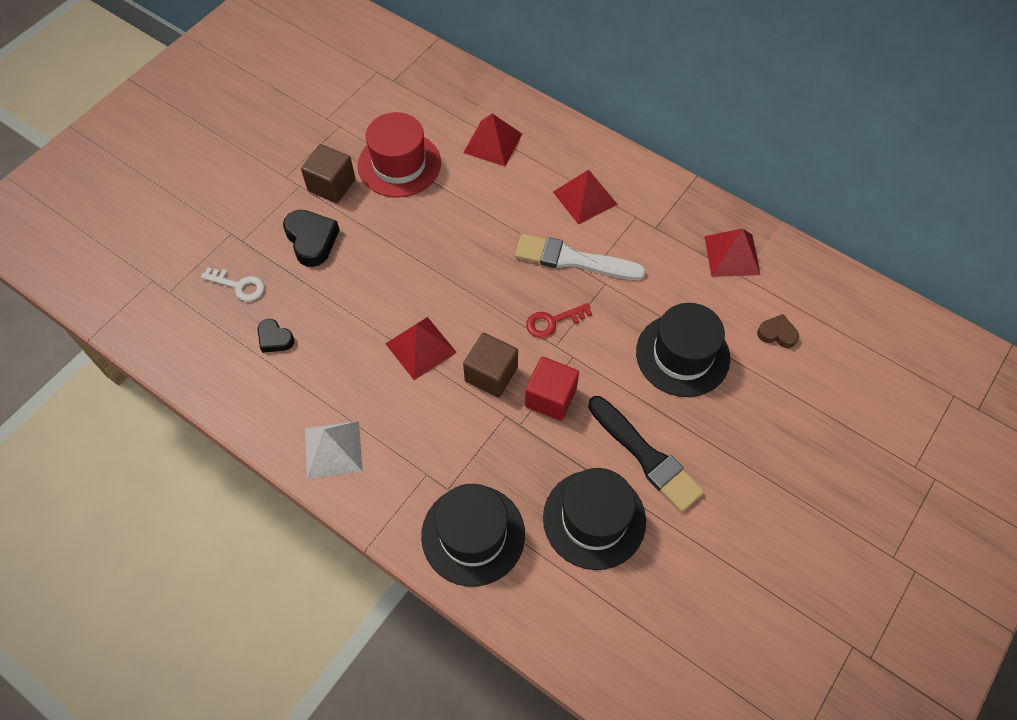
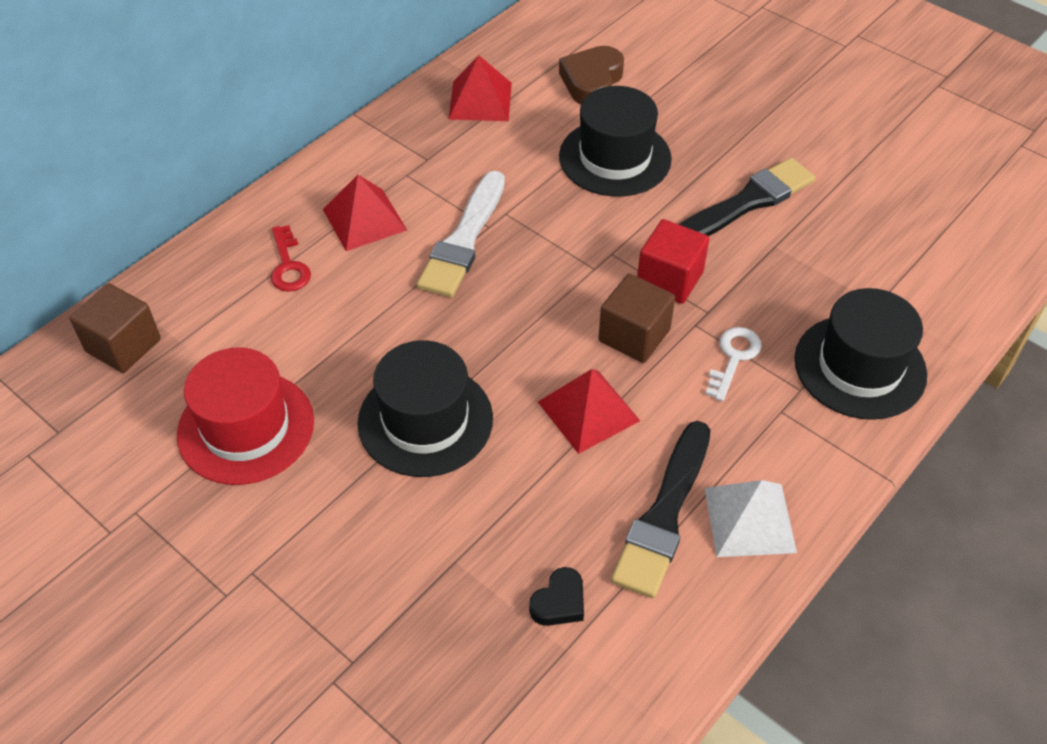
camera: 85 degrees left, 10 degrees down
white key [201,267,265,301] -> white key moved to [706,327,762,401]
black heart [283,210,339,267] -> none
brown cube [301,144,356,203] -> brown cube moved to [69,283,161,373]
red pyramid [463,113,522,166] -> none
red key [526,303,592,338] -> red key moved to [271,225,311,292]
black hat [543,468,646,570] -> black hat moved to [357,340,493,477]
brown heart [757,314,799,348] -> brown heart [559,46,624,104], size x1.67
none -> black brush [611,421,710,598]

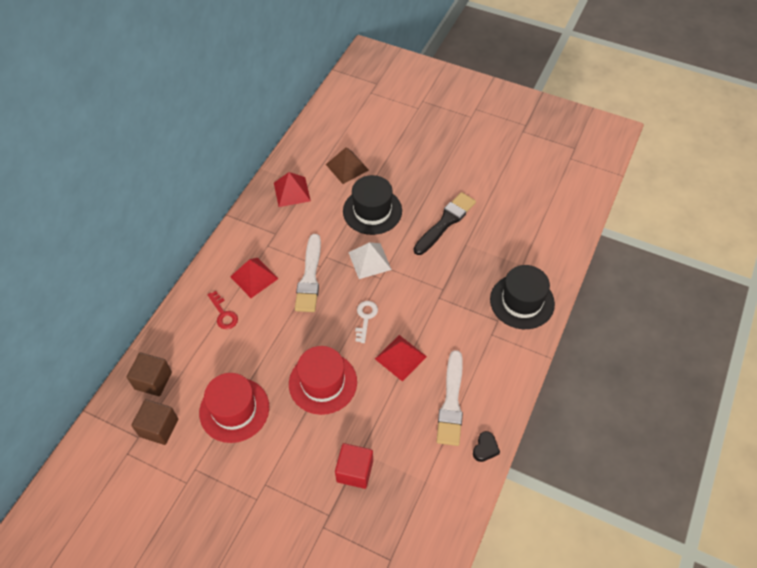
camera: 15 degrees left, 5 degrees up
black hat [357,340,493,477] -> red hat [289,346,357,415]
black heart [529,567,584,626] -> black heart moved to [473,431,500,462]
brown heart [559,46,624,104] -> brown pyramid [326,147,369,184]
brown cube [598,274,675,363] -> brown cube moved to [131,399,178,445]
black brush [611,421,710,598] -> white brush [437,350,463,446]
red cube [637,219,710,304] -> red cube moved to [335,443,373,489]
white pyramid [704,480,797,557] -> white pyramid moved to [348,242,392,279]
white key [706,327,762,401] -> white key moved to [355,301,378,343]

